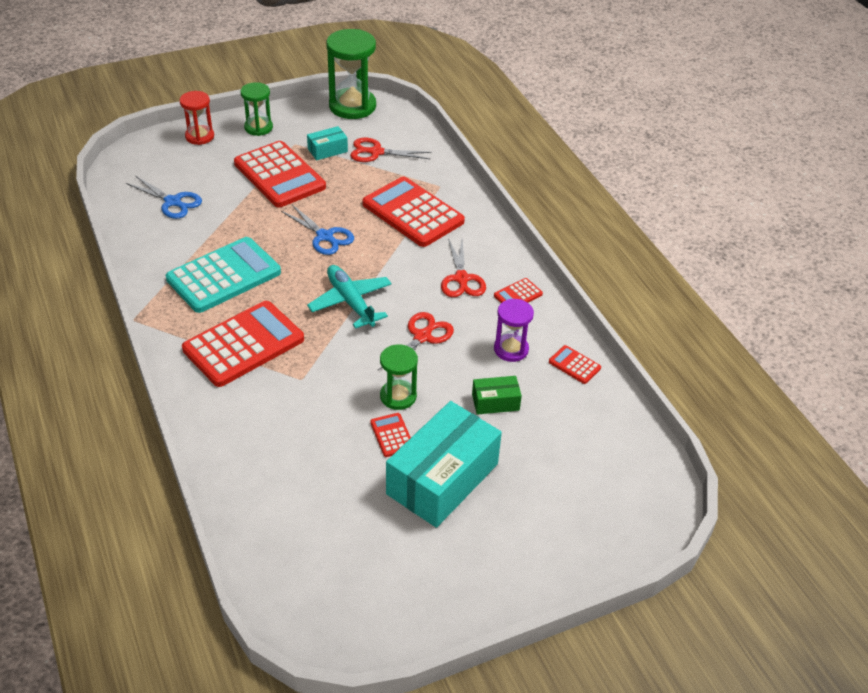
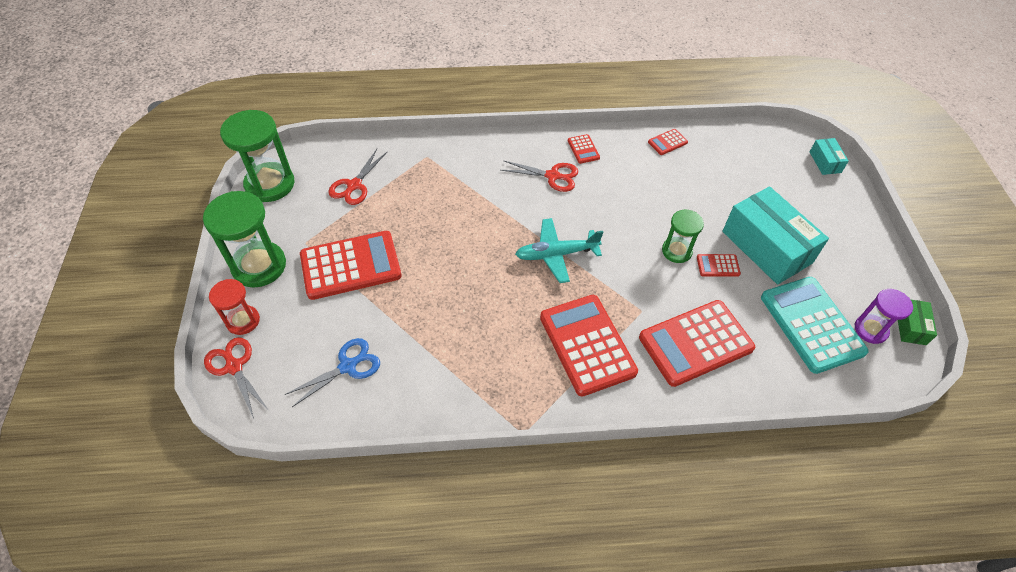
camera: 70 degrees left, 10 degrees up
turquoise calculator [166,237,281,313] -> turquoise calculator moved to [761,277,869,374]
green hourglass [240,82,273,136] -> green hourglass [203,191,286,288], size x1.71
blue scissors [281,205,354,255] -> none
turquoise box [307,126,348,160] -> turquoise box moved to [810,138,849,175]
red calculator [362,177,465,247] -> red calculator moved to [639,300,755,387]
red scissors [378,312,454,370] -> red scissors moved to [204,337,269,419]
green box [472,376,522,415] -> green box moved to [898,299,937,345]
purple hourglass [494,299,534,362] -> purple hourglass moved to [855,289,913,344]

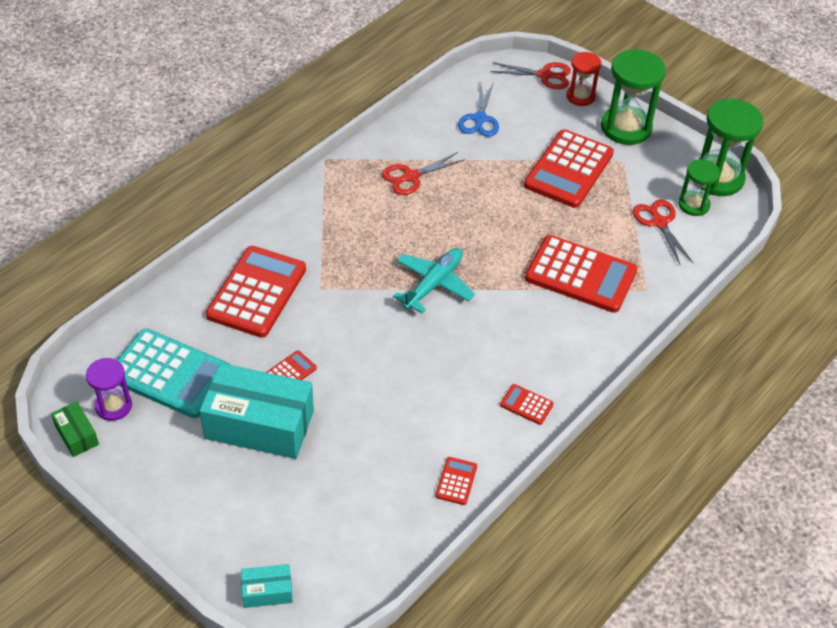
camera: 135 degrees right, 5 degrees down
red scissors [501,160,578,192] -> red scissors moved to [382,152,464,195]
red calculator [540,295,638,396] -> red calculator moved to [525,235,637,313]
green hourglass [662,210,704,263] -> green hourglass moved to [678,159,720,216]
turquoise box [810,138,849,175] -> turquoise box turned 45 degrees counterclockwise [241,564,293,608]

